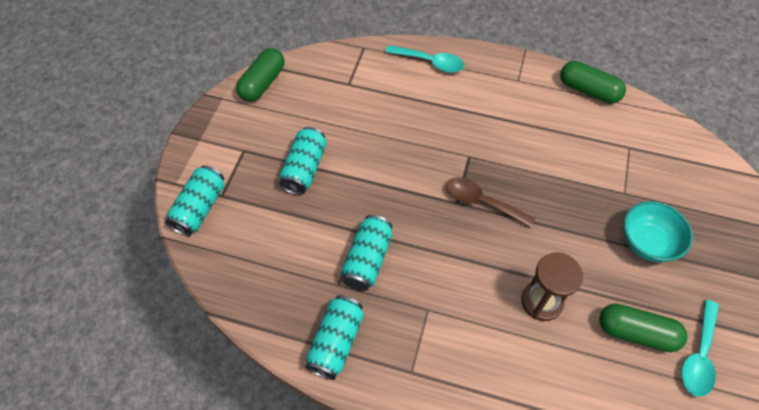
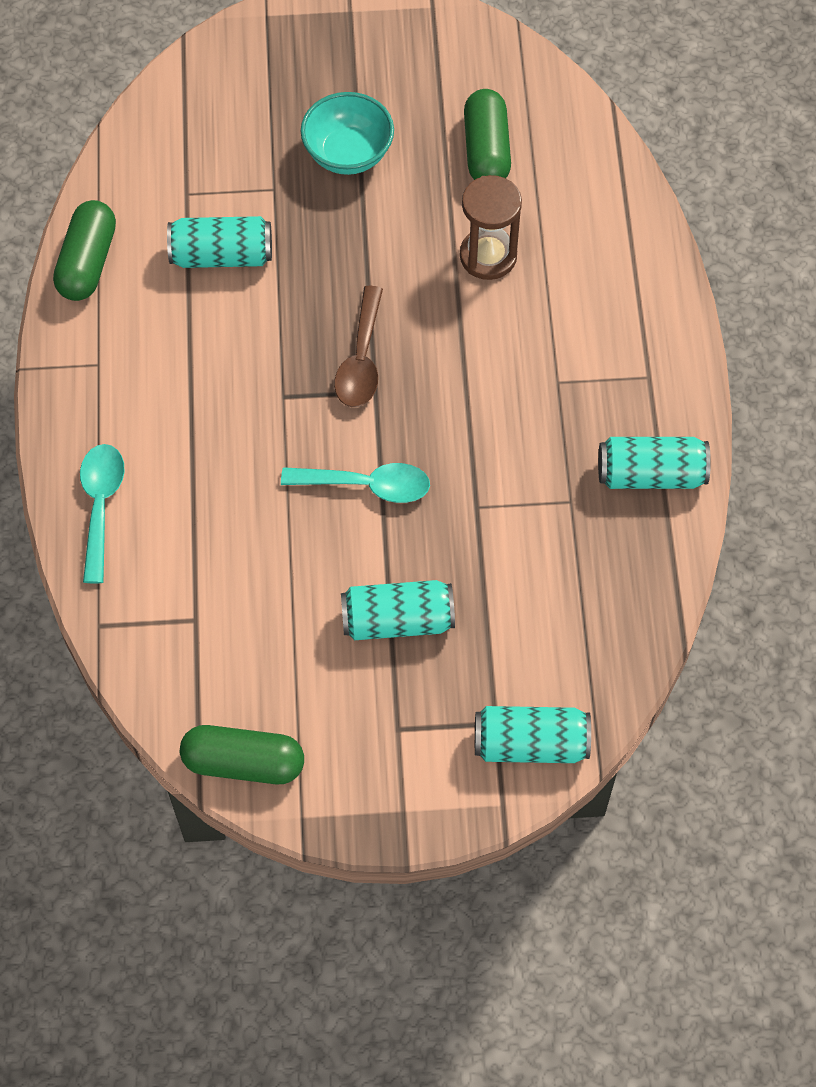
camera: 110 degrees left, 5 degrees up
turquoise can [341,215,392,291] -> turquoise can moved to [167,216,272,268]
turquoise spoon [681,300,719,397] -> turquoise spoon moved to [281,463,430,503]

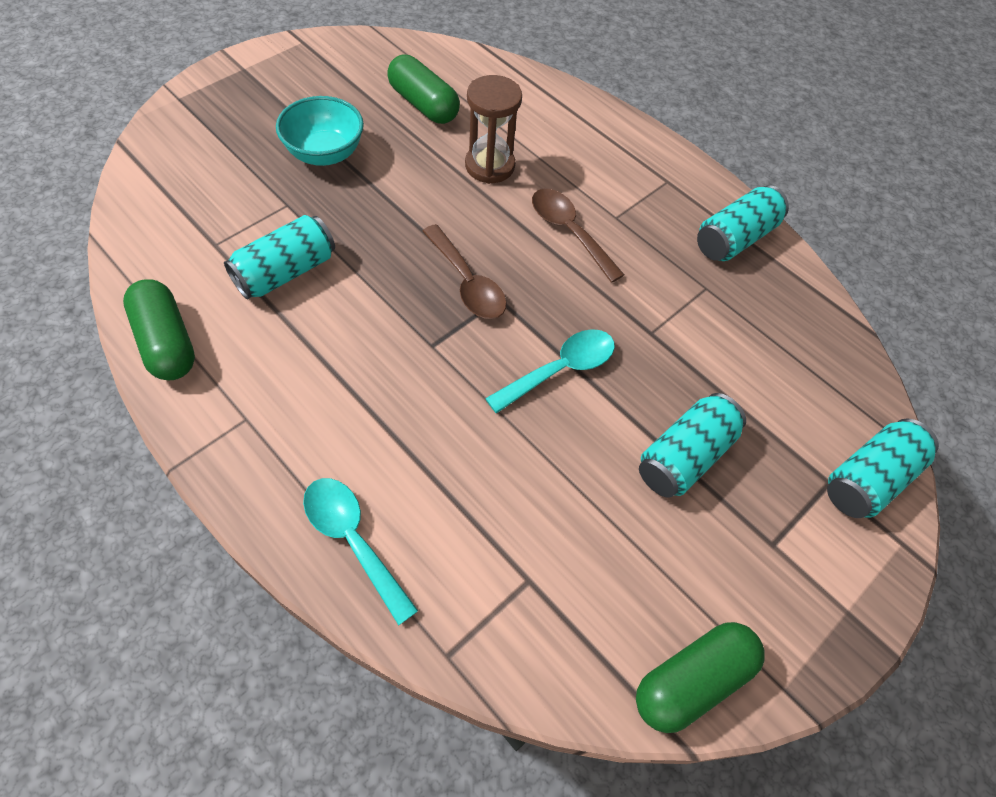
camera: 45 degrees left, 5 degrees down
none -> brown spoon [532,189,624,283]

